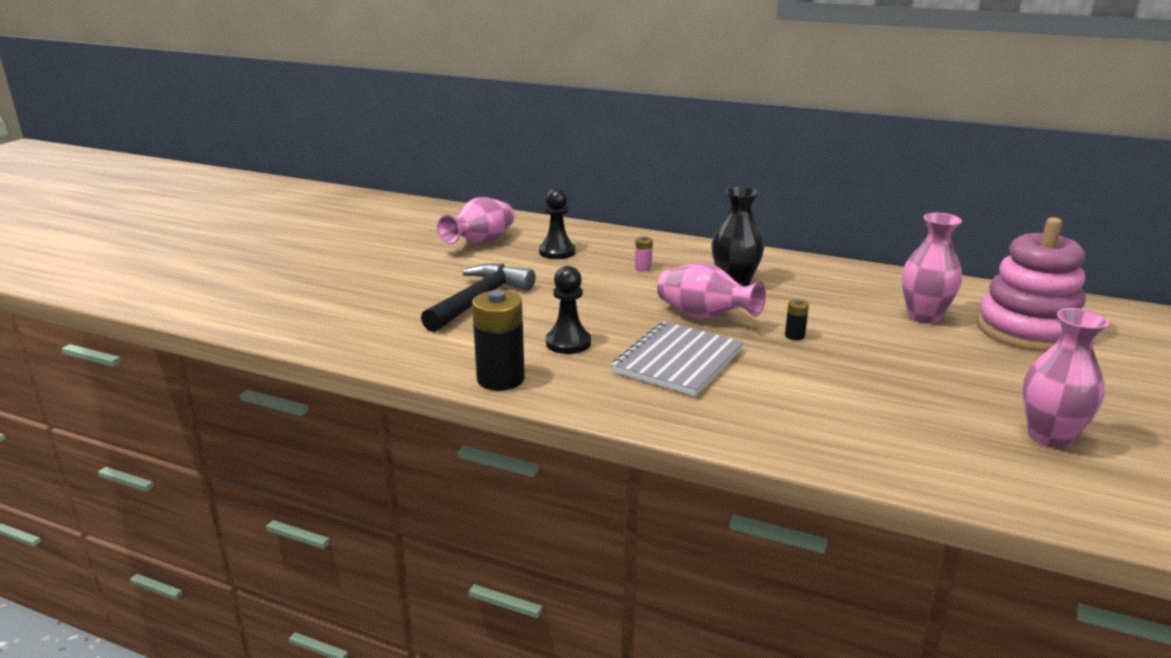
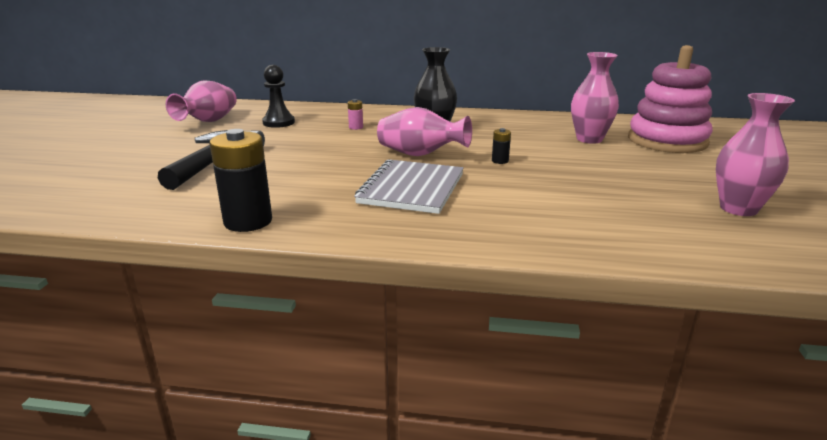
camera: 15 degrees left, 0 degrees up
black pawn [546,266,591,354] -> none

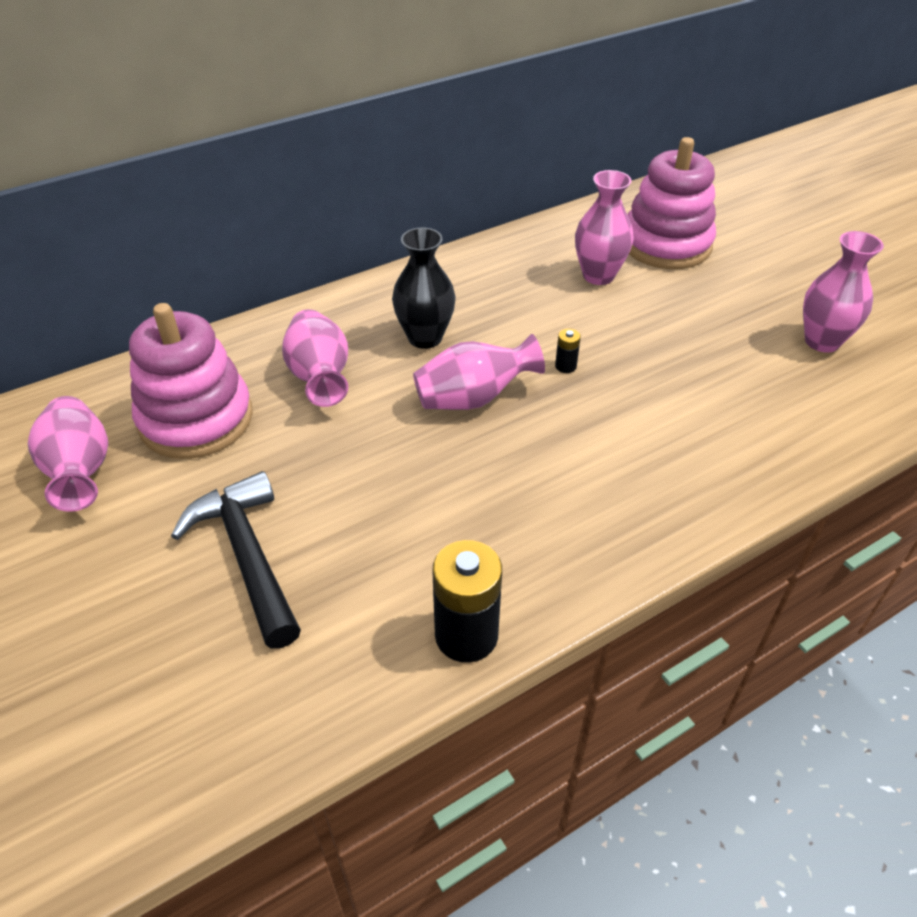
camera: 40 degrees left, 20 degrees up
black pawn [262,65,295,128] -> pink stacking toy [129,303,253,459]
pink battery [348,99,363,130] -> pink vase [282,309,348,407]
grey notebook [354,160,464,214] -> none

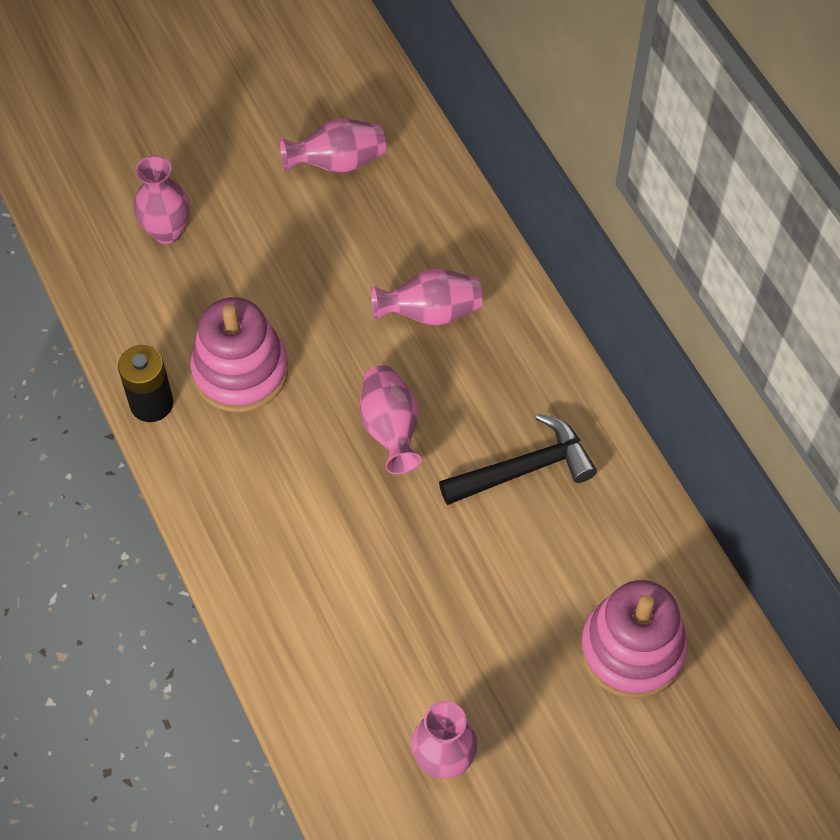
camera: 95 degrees right, 15 degrees up
pink stacking toy [129,303,253,459] -> pink stacking toy moved to [190,297,289,413]
black hammer [171,471,301,649] -> black hammer moved to [439,414,597,505]
black vase [392,228,456,349] -> none
black battery [555,329,581,373] -> none
pink vase [575,170,634,285] -> pink vase moved to [134,155,190,244]

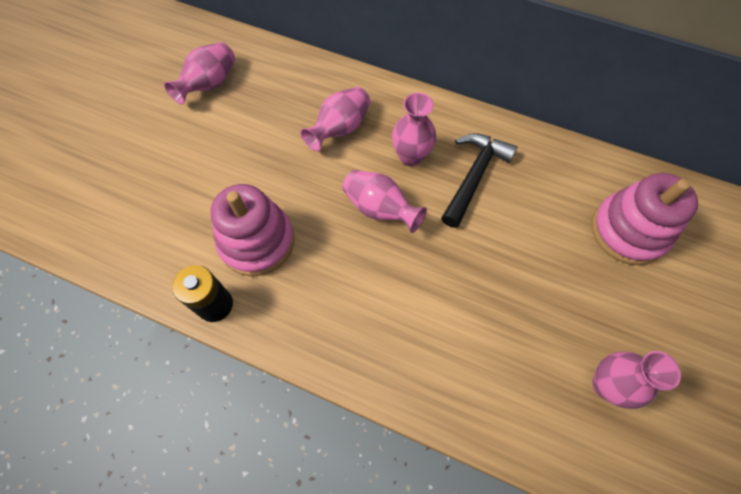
camera: 40 degrees left, 5 degrees up
pink vase [134,155,190,244] -> pink vase moved to [392,93,436,166]

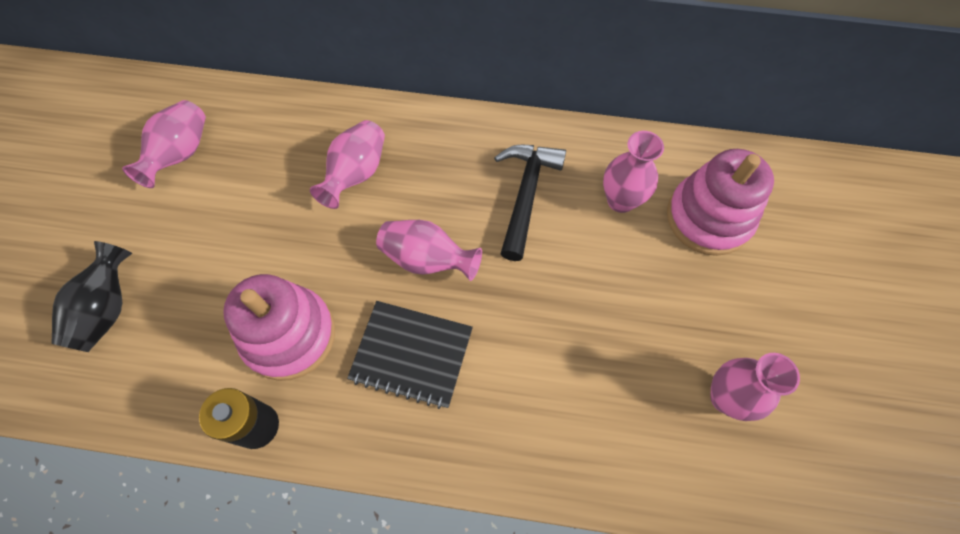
camera: 15 degrees left, 0 degrees up
pink vase [392,93,436,166] -> pink vase moved to [603,131,664,213]
none -> black vase [51,241,132,352]
none -> black notebook [347,301,473,409]

